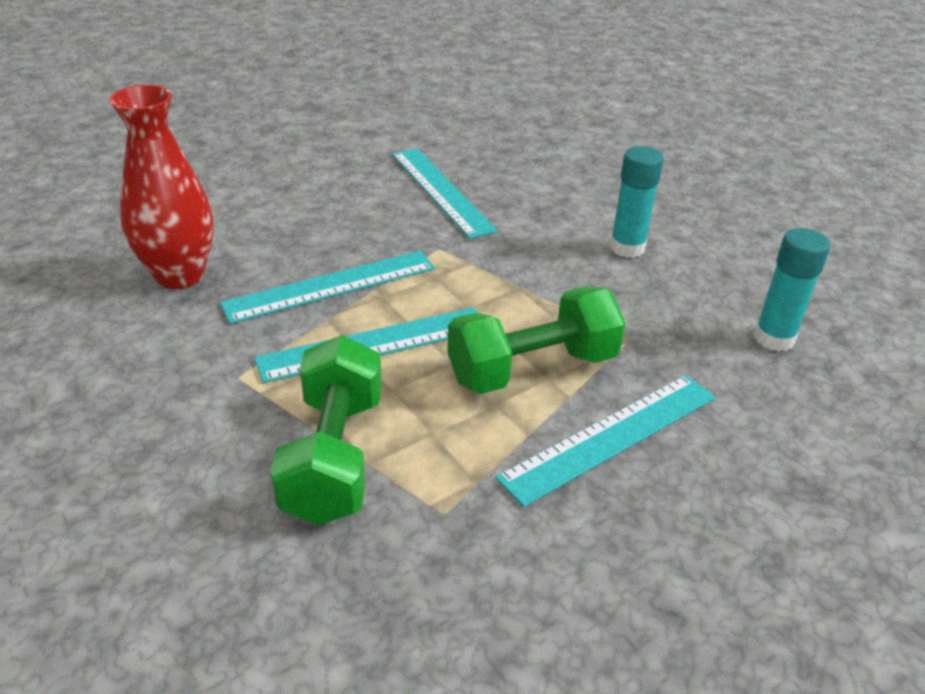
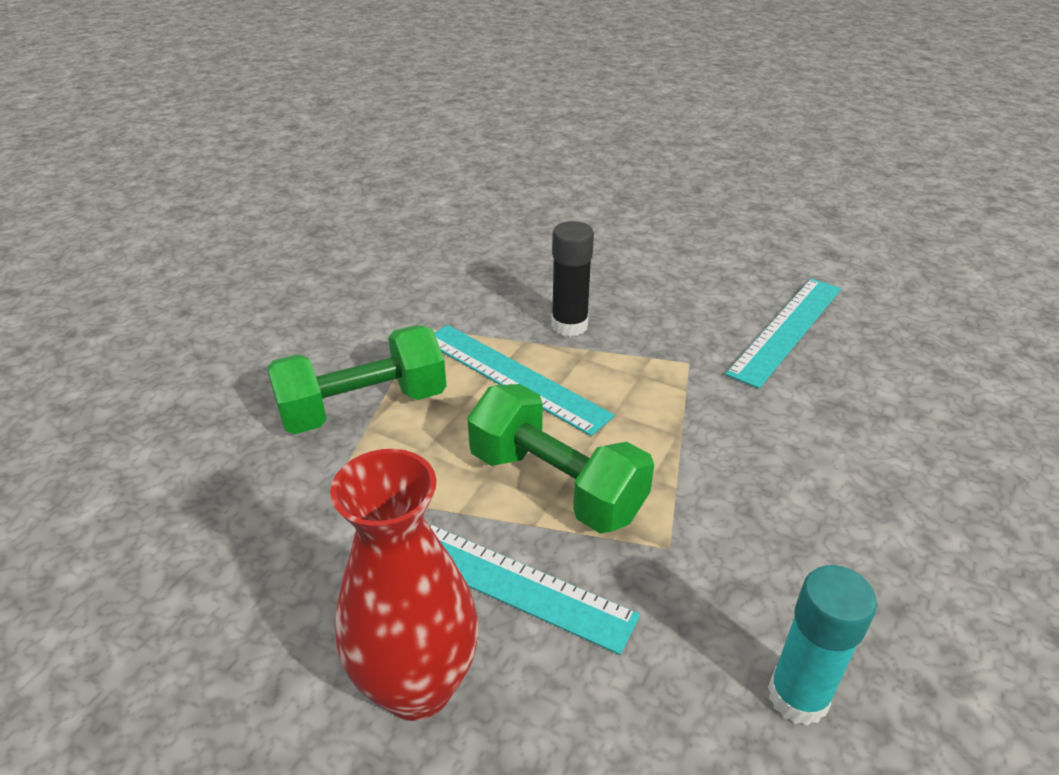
camera: 65 degrees right, 0 degrees up
red vase [109,85,214,289] -> red vase moved to [330,449,478,721]
turquoise ruler [220,251,435,324] -> black glue stick [551,221,594,337]
turquoise glue stick [610,146,664,258] -> none

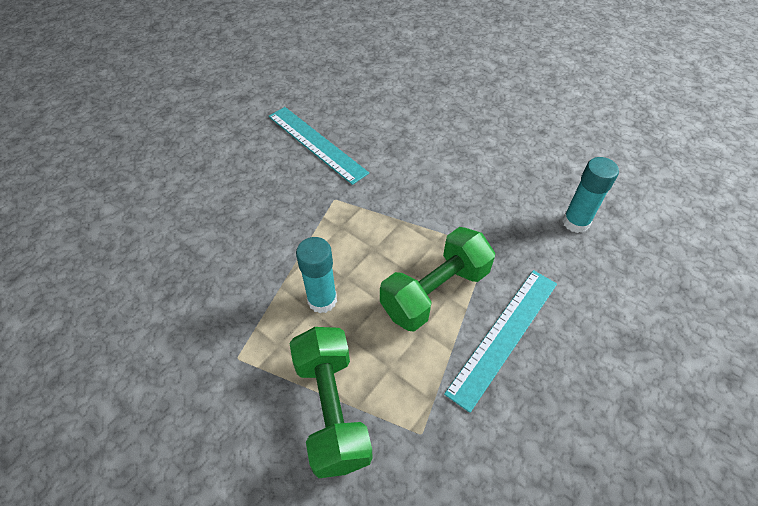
camera: 80 degrees left, 15 degrees up
red vase [330,449,478,721] -> none
turquoise ruler [435,325,615,436] -> turquoise glue stick [296,237,337,313]
black glue stick [551,221,594,337] -> none

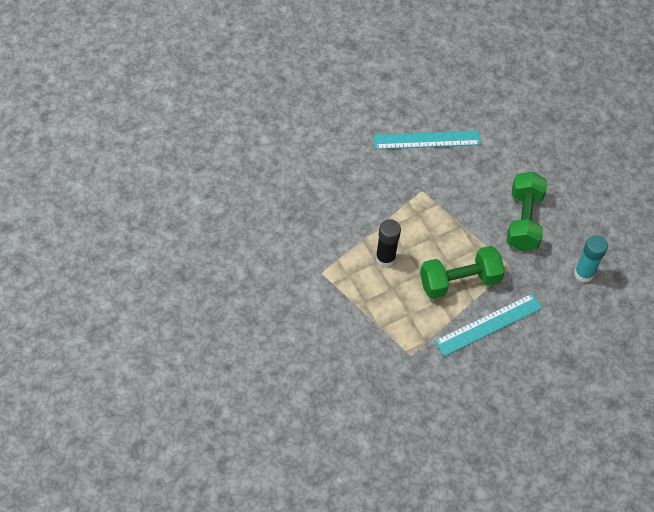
camera: 20 degrees right, 5 degrees up
turquoise ruler [268,107,369,185] -> turquoise ruler turned 75 degrees counterclockwise [373,130,481,149]
green dumbbell [289,327,373,478] -> green dumbbell moved to [507,172,547,251]
turquoise glue stick [296,237,337,313] -> black glue stick [376,219,401,267]

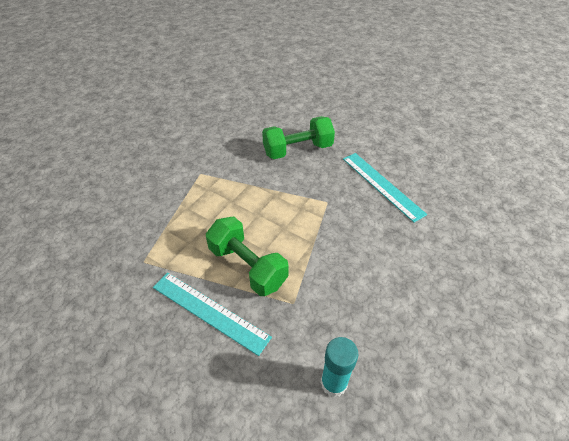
camera: 65 degrees right, 10 degrees down
black glue stick [376,219,401,267] -> none
green dumbbell [507,172,547,251] -> green dumbbell moved to [262,116,335,159]

